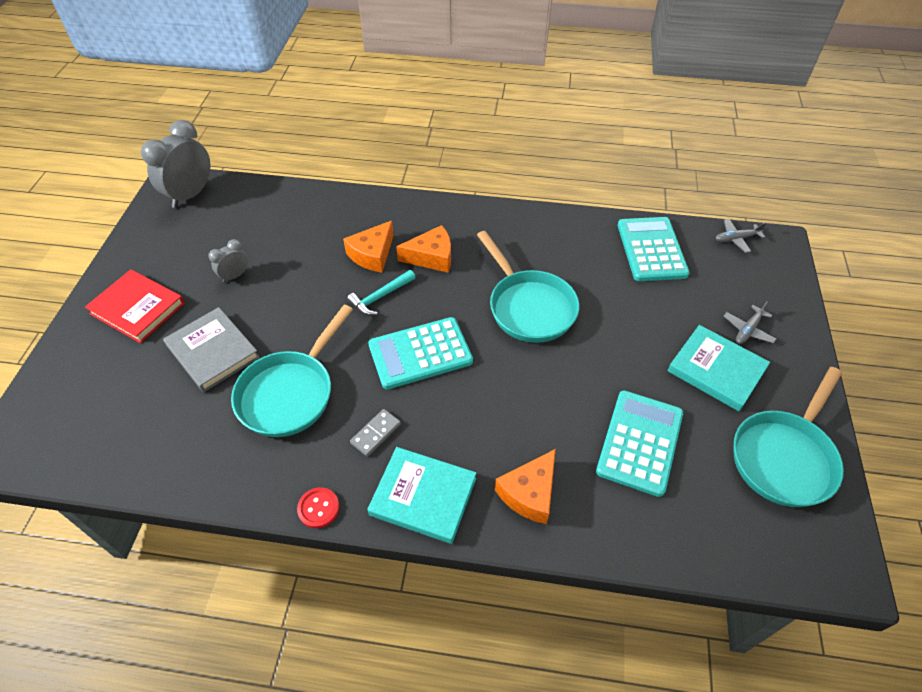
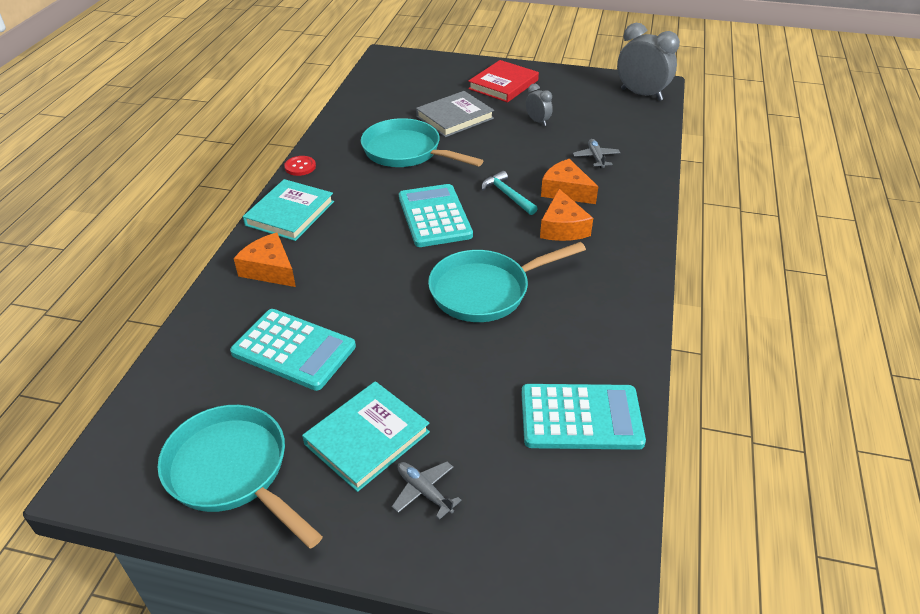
camera: 95 degrees right, 10 degrees down
grey domino [350,409,401,457] -> none
grey plane [715,219,766,253] -> grey plane moved to [573,139,620,168]

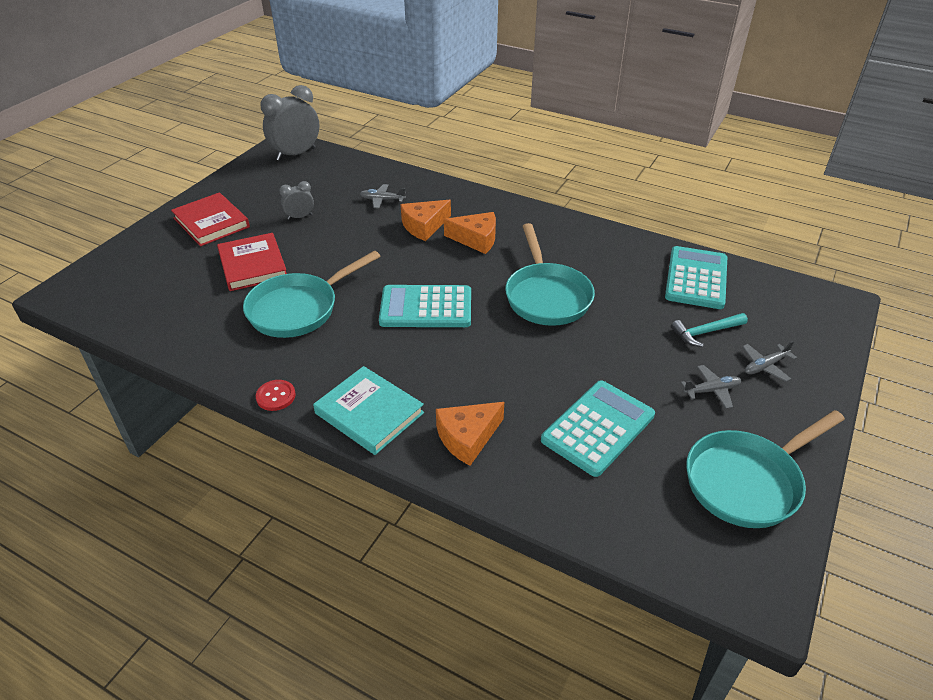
camera: 75 degrees left, 0 degrees up
turquoise book [302,381,430,492] -> grey plane [681,365,742,409]
grey book [416,91,494,137] -> red book [217,233,287,291]
turquoise hammer [482,171,538,215] -> turquoise hammer moved to [671,313,748,347]

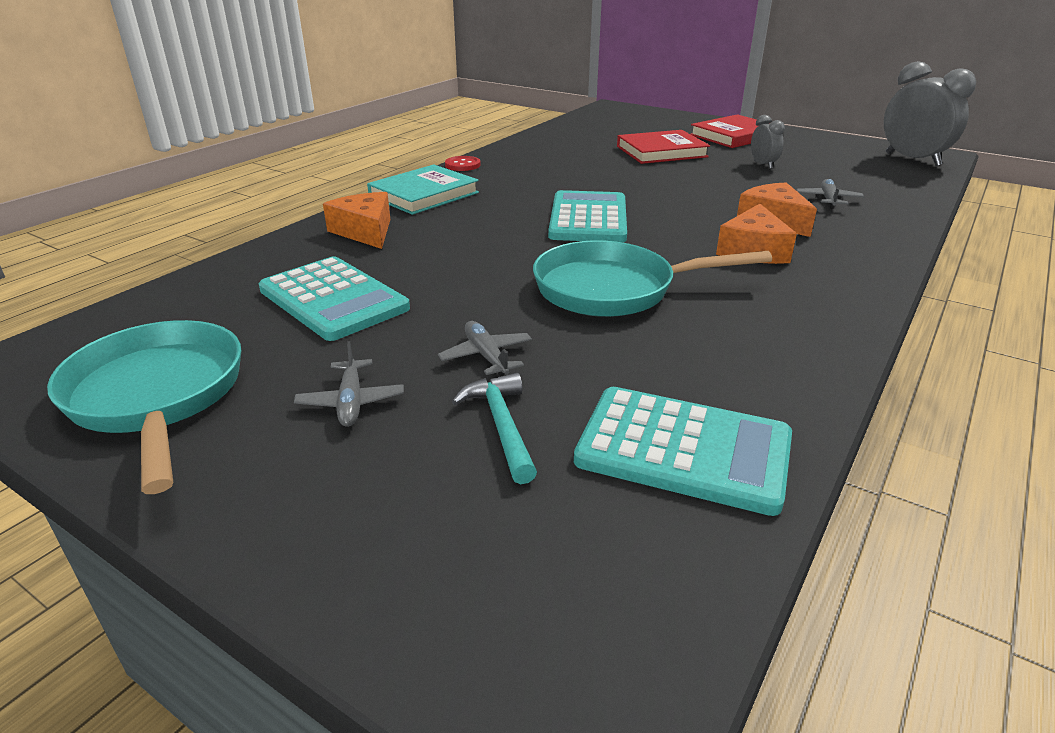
camera: 95 degrees right, 10 degrees down
turquoise pan [243,251,380,338] -> none
grey plane [742,341,797,382] -> grey plane moved to [438,321,532,376]

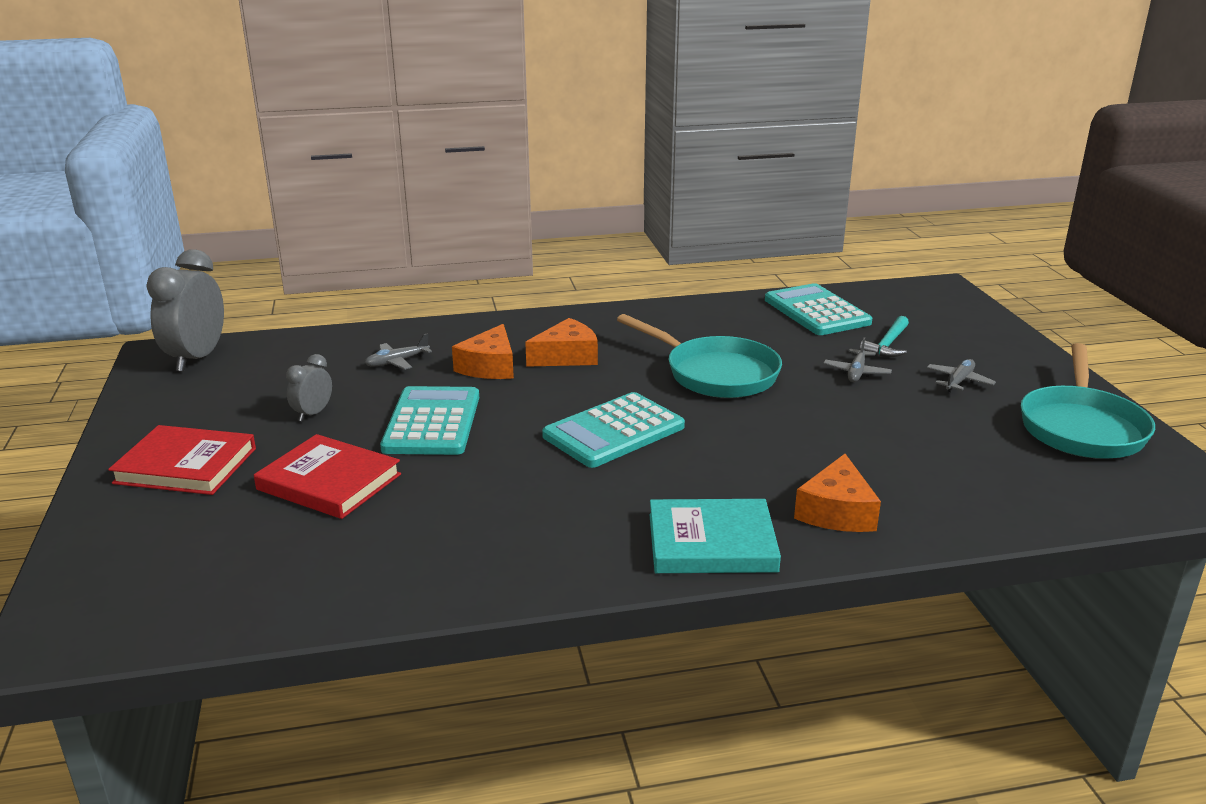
camera: 135 degrees left, 5 degrees down
turquoise calculator [259,256,410,341] -> turquoise calculator moved to [380,386,479,455]
red button [445,156,481,171] -> none

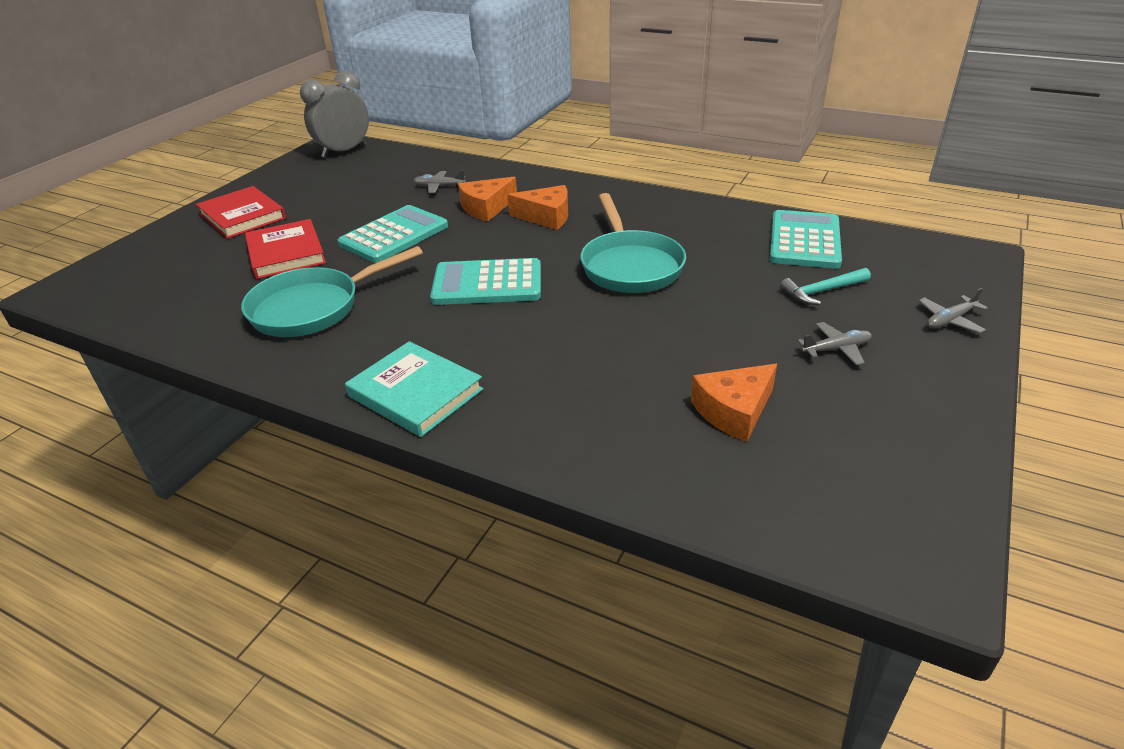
camera: 40 degrees right, 10 degrees up
grey clock [286,354,332,422] -> none
orange cheese [794,454,881,532] -> orange cheese moved to [691,364,777,442]
grey plane [823,337,892,382] -> grey plane moved to [918,288,988,333]
turquoise pan [1021,343,1155,459] -> turquoise pan moved to [241,246,423,337]

